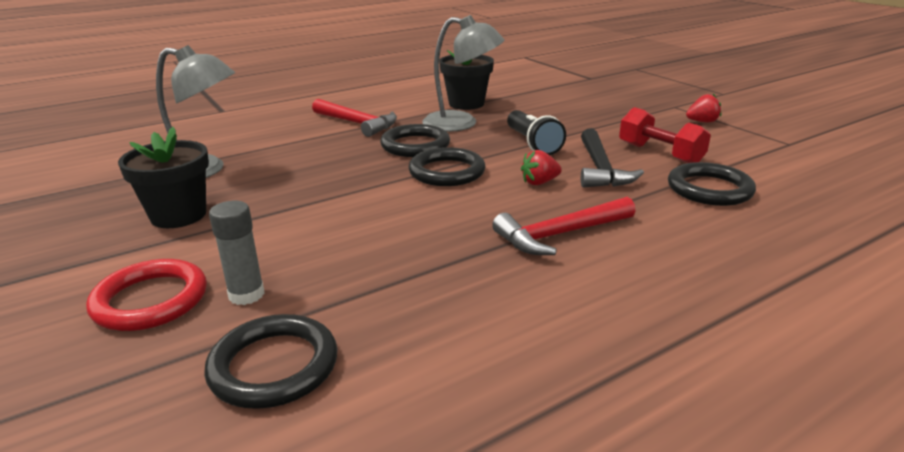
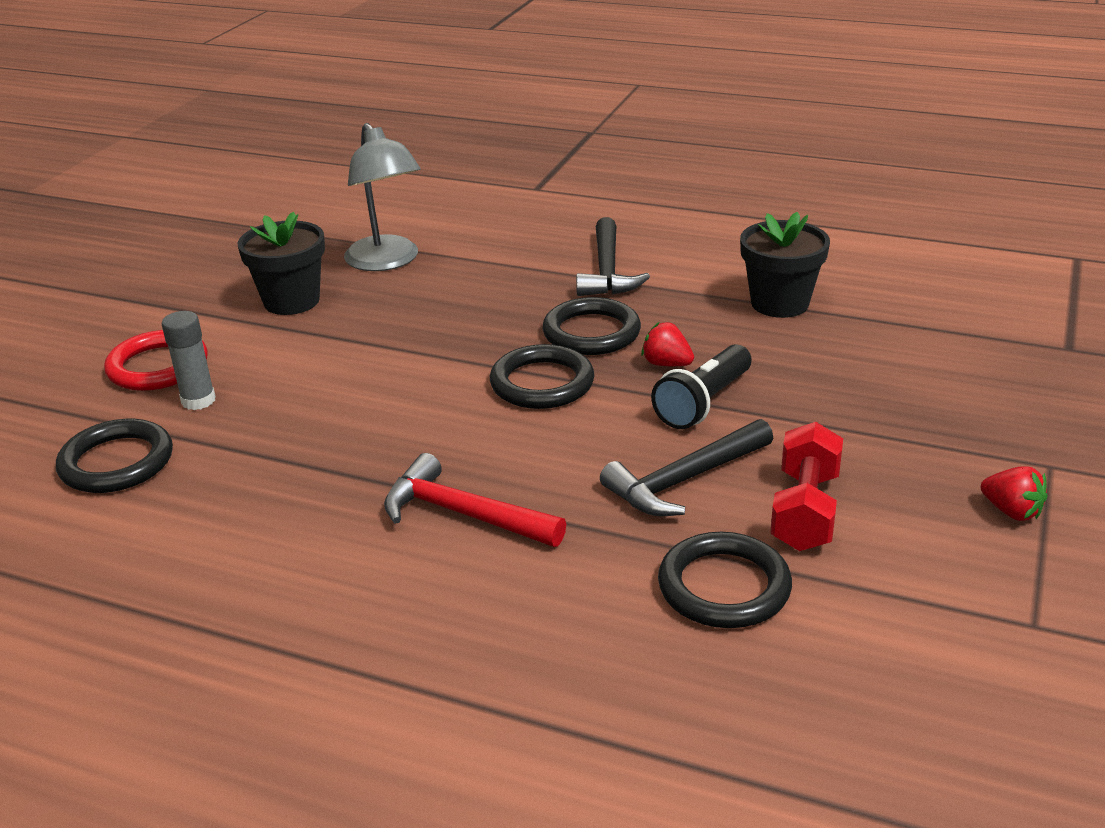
camera: 55 degrees right, 5 degrees up
red hammer [312,99,397,137] -> black hammer [576,217,650,296]
grey lamp [422,15,504,132] -> none
red strawberry [521,150,562,185] -> red strawberry moved to [641,322,694,366]

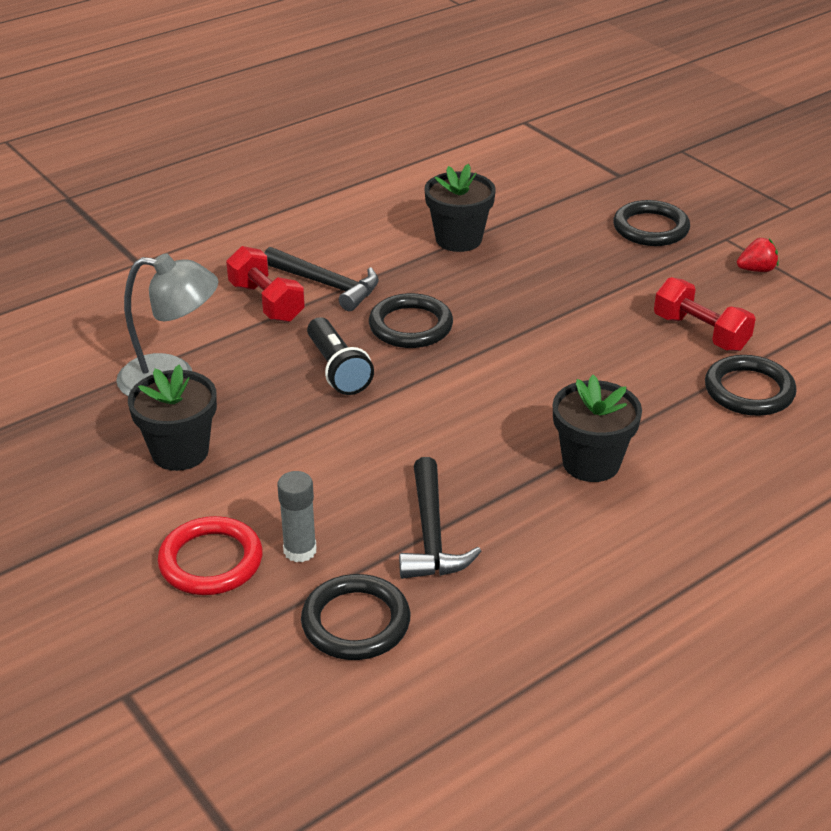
camera: 60 degrees left, 5 degrees up
red hammer [384,453,566,547] -> black flower pot [553,375,642,482]
black ring [490,344,594,409] -> black ring moved to [613,200,690,246]
black hammer [600,419,773,516] -> black hammer moved to [399,457,481,579]
red strawberry [641,322,694,366] -> none
black flashlight [651,344,751,429] -> black flashlight moved to [307,317,374,395]
none -> red dumbbell [226,246,305,322]

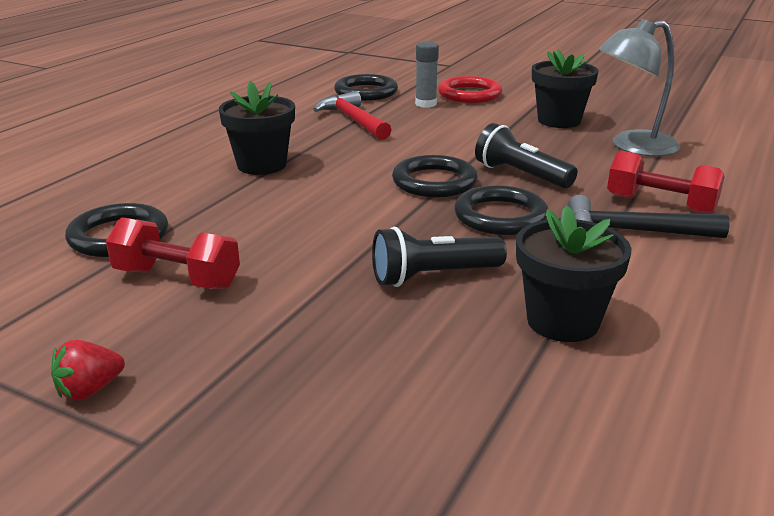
camera: 155 degrees right, 10 degrees down
black hammer [399,457,481,579] -> red hammer [313,91,391,140]
black ring [613,200,690,246] -> black ring moved to [392,155,478,197]
none -> black flashlight [372,227,507,287]

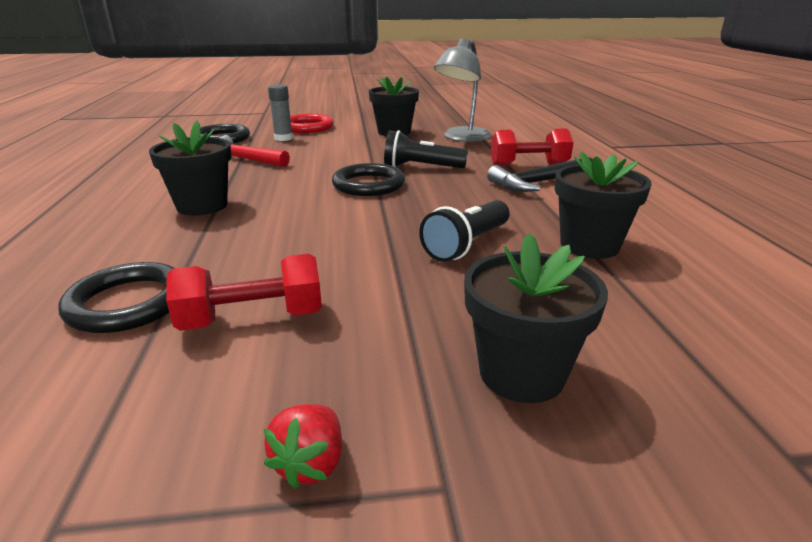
camera: 35 degrees left, 0 degrees up
black ring [454,185,549,235] -> none
none -> black flower pot [464,233,608,403]

